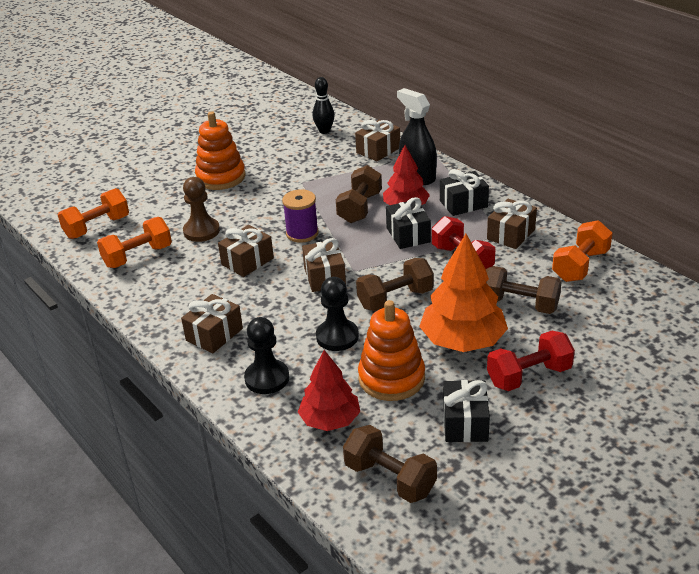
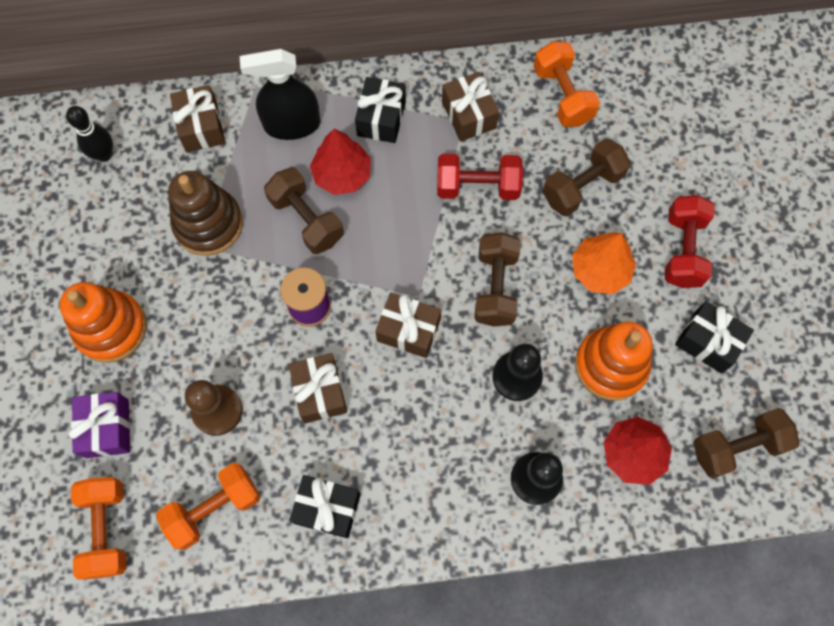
camera: 60 degrees left, 35 degrees up
orange dumbbell [97,217,172,268] -> orange dumbbell turned 60 degrees clockwise [156,463,261,550]
brown gift [181,294,243,353] -> none
black gift [386,197,431,249] -> black gift moved to [289,475,361,538]
orange tree [419,234,508,352] -> orange tree [572,232,636,294], size x0.66
none -> purple gift [69,392,130,458]
none -> brown stacking toy [168,171,243,256]

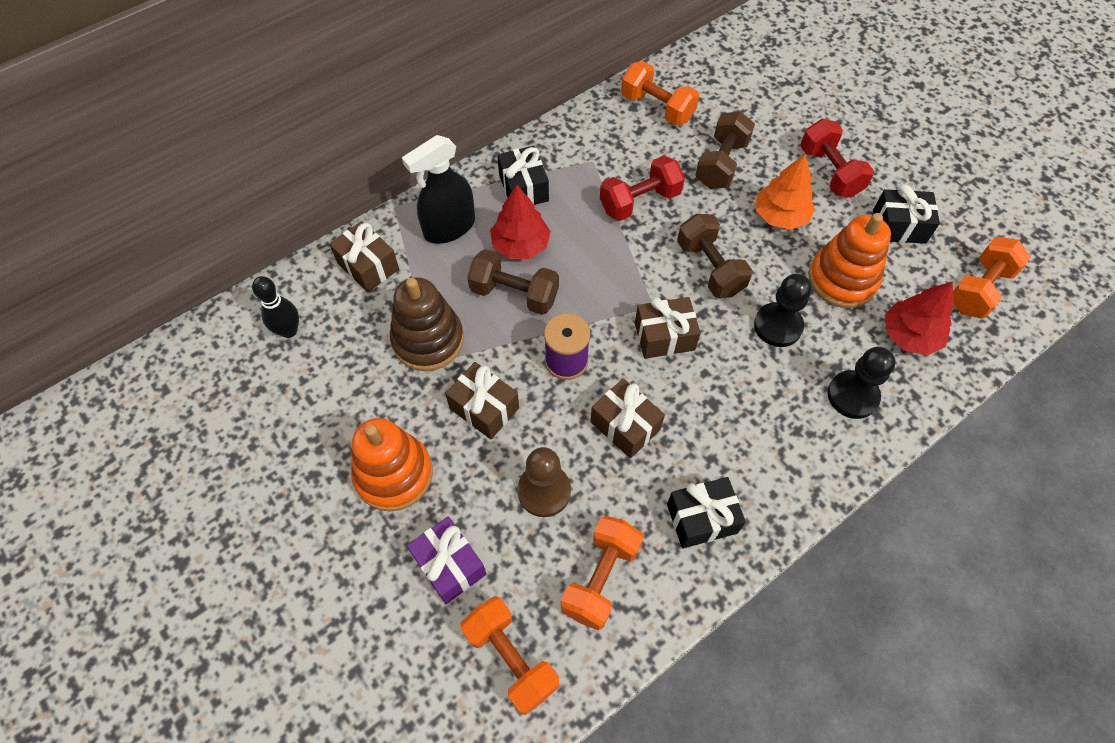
camera: 30 degrees left, 10 degrees down
brown gift [442,72,499,141] -> brown gift moved to [445,362,519,439]
brown dumbbell [694,408,800,478] -> orange dumbbell [953,237,1031,319]

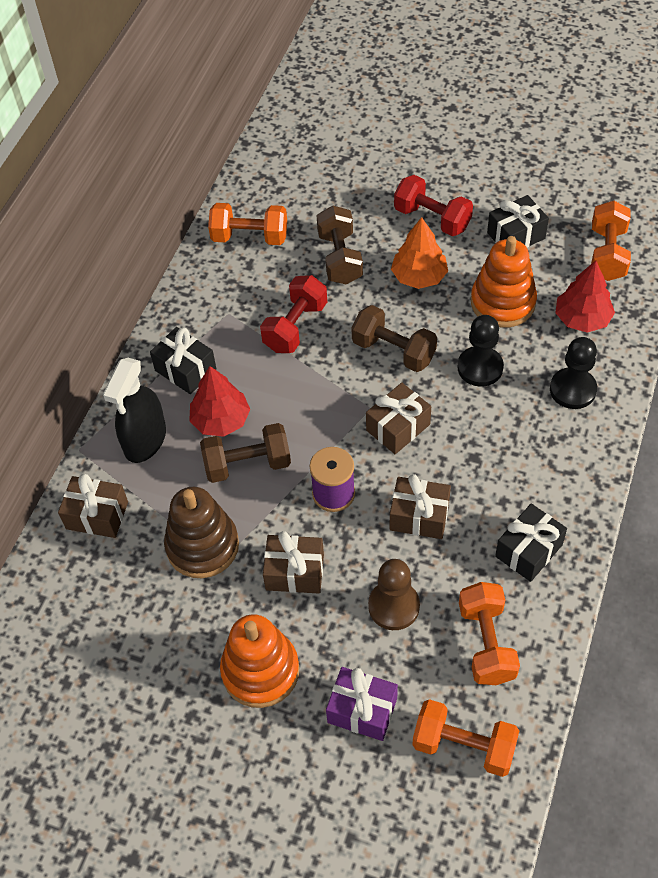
camera: 30 degrees left, 5 degrees down
black bowling pin [252,276,299,338] -> none

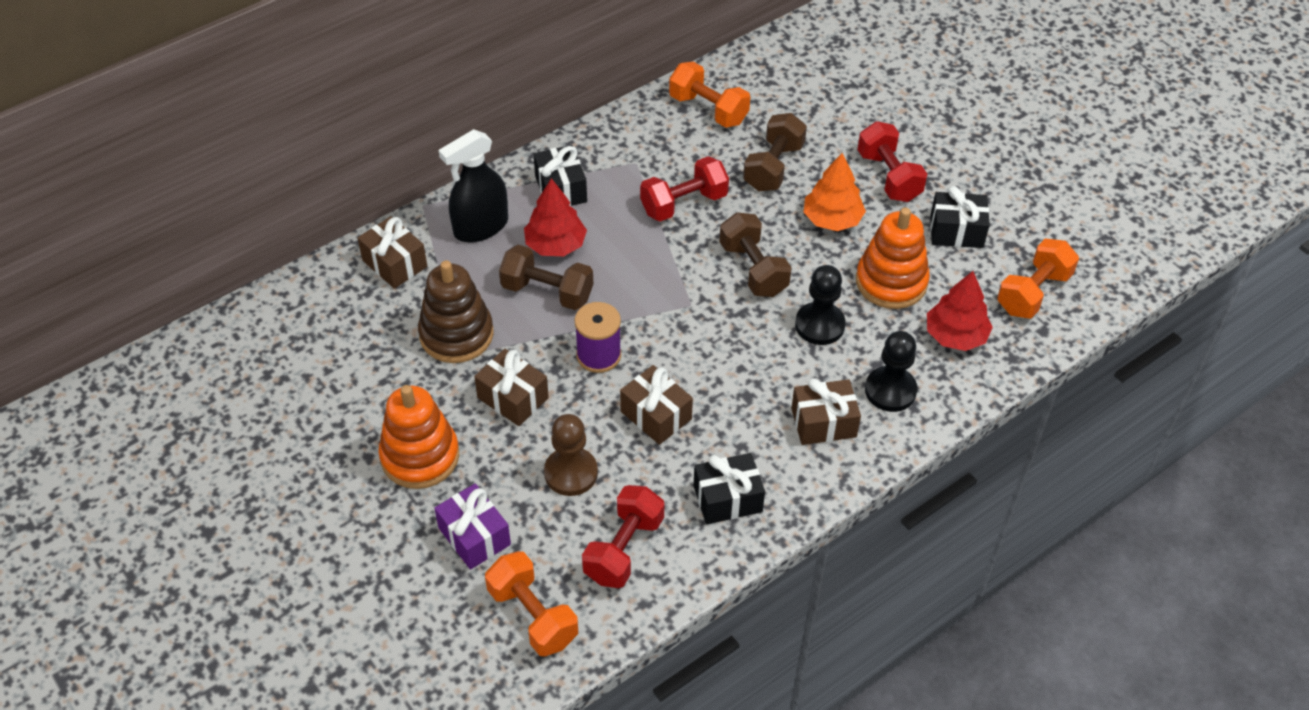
camera: 30 degrees right, 5 degrees down
brown gift [366,383,431,454] -> brown gift moved to [791,378,861,445]
orange dumbbell [459,582,520,685] -> red dumbbell [582,485,664,588]

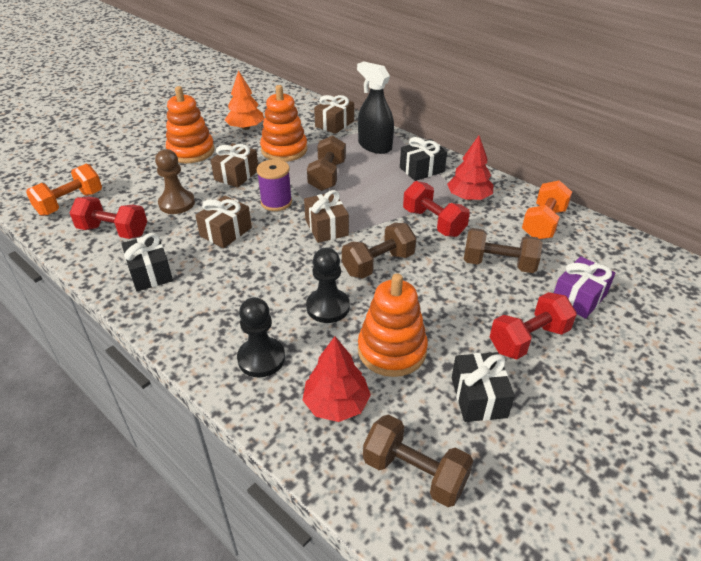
camera: 80 degrees right, 10 degrees down
brown stacking toy [418,261,494,363] -> orange stacking toy [260,85,307,162]
purple gift [434,484,511,569] -> purple gift moved to [554,256,615,319]
red tree [524,178,587,256] -> red tree moved to [447,136,493,200]
brown gift [791,378,861,445] -> brown gift moved to [304,190,349,243]
orange tree [804,153,866,231] -> orange tree moved to [225,70,264,130]
orange dumbbell [997,239,1079,319] -> brown dumbbell [363,415,473,507]

